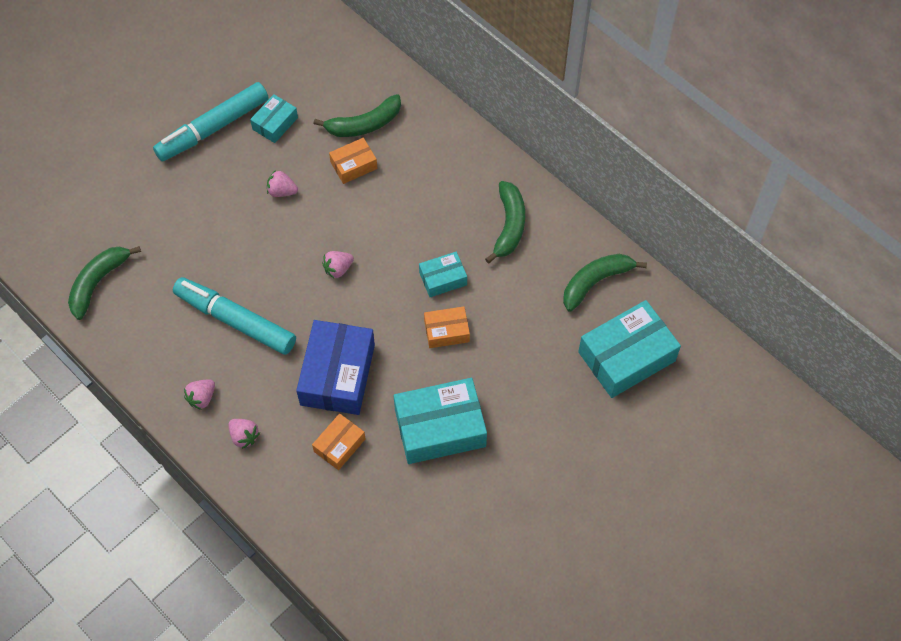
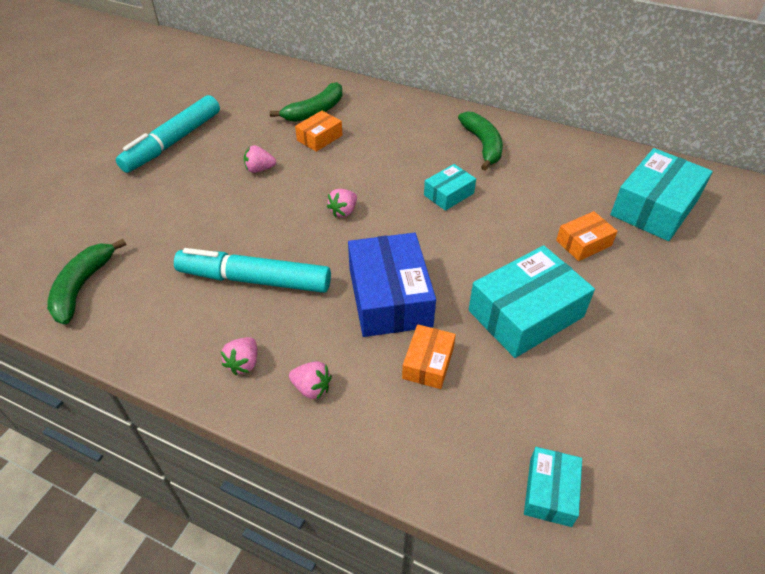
camera: 20 degrees left, 15 degrees down
turquoise box [250,94,298,143] -> turquoise box moved to [524,447,582,527]
orange box [424,306,470,348] -> orange box moved to [556,211,618,261]
green banana [563,254,647,312] -> none

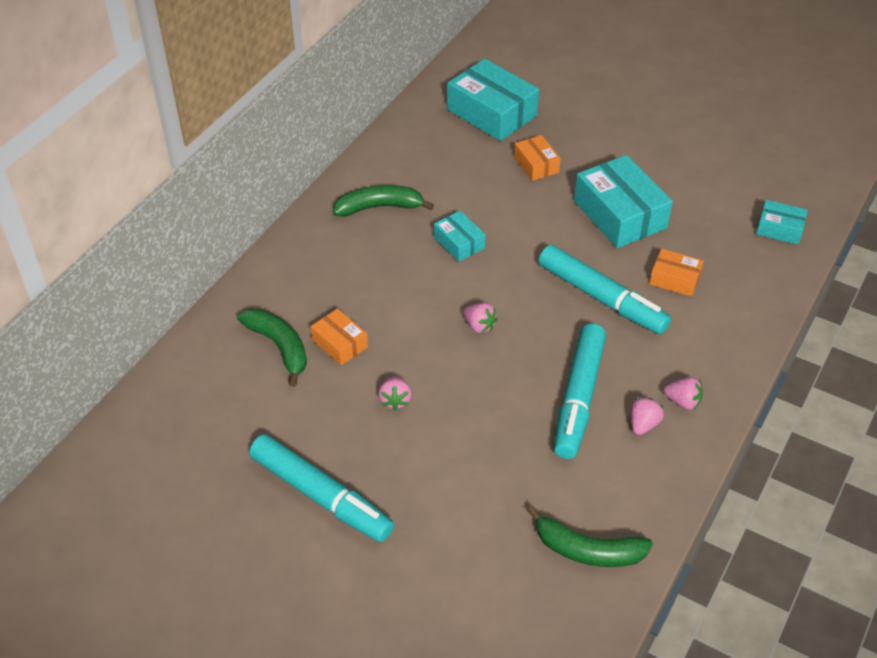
camera: 85 degrees left, 0 degrees up
pink strawberry [289,361,332,399] -> pink strawberry moved to [631,397,664,435]
blue box [348,233,436,337] -> turquoise marker [539,245,671,334]

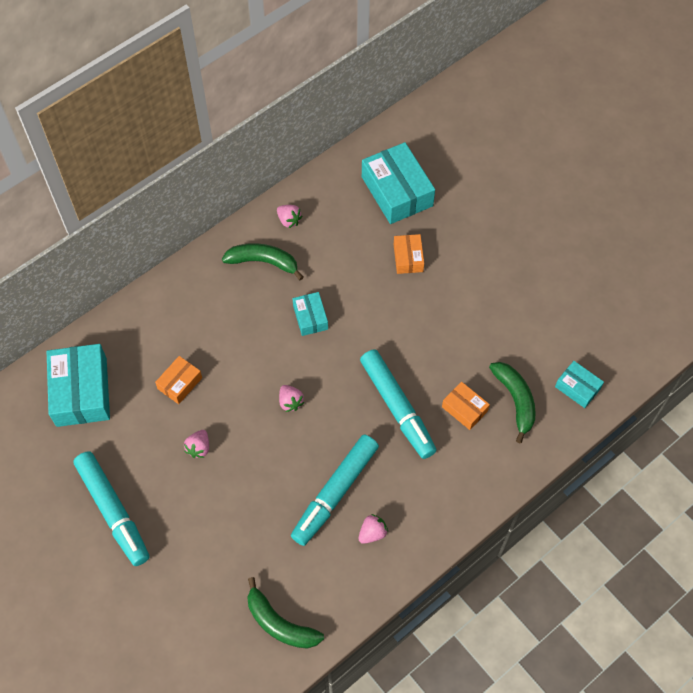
camera: 20 degrees right, 15 degrees up
green banana [237,309,307,387] -> green banana moved to [489,362,536,443]
orange box [311,309,368,366] -> orange box turned 60 degrees clockwise [155,356,202,404]
turquoise box [574,155,673,248] -> turquoise box moved to [47,344,110,427]
pink strawberry [664,377,703,410] -> pink strawberry moved to [277,205,302,228]

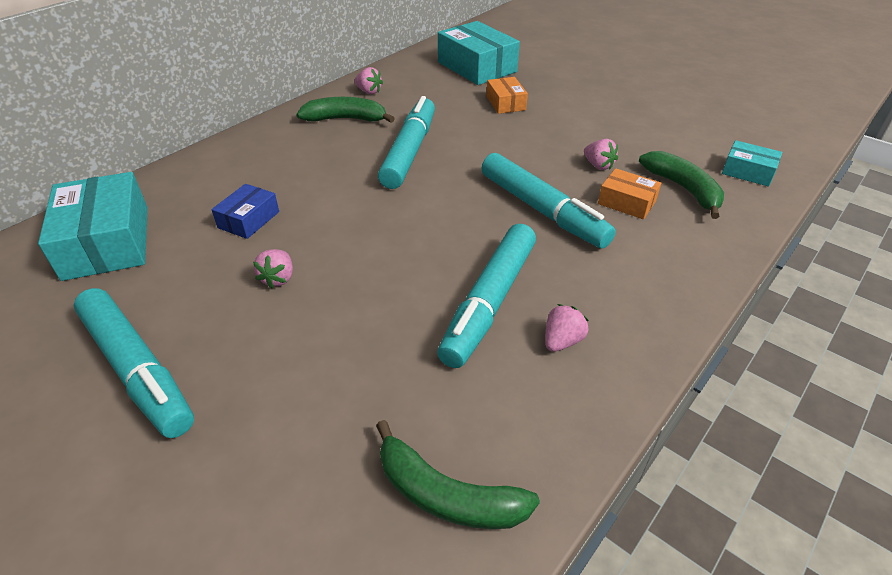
camera: 10 degrees left, 20 degrees down
orange box [155,356,202,404] -> blue box [211,184,279,239]
pink strawberry [279,385,304,412] -> pink strawberry moved to [584,139,618,170]
turquoise box [292,292,328,336] -> turquoise marker [378,96,435,189]

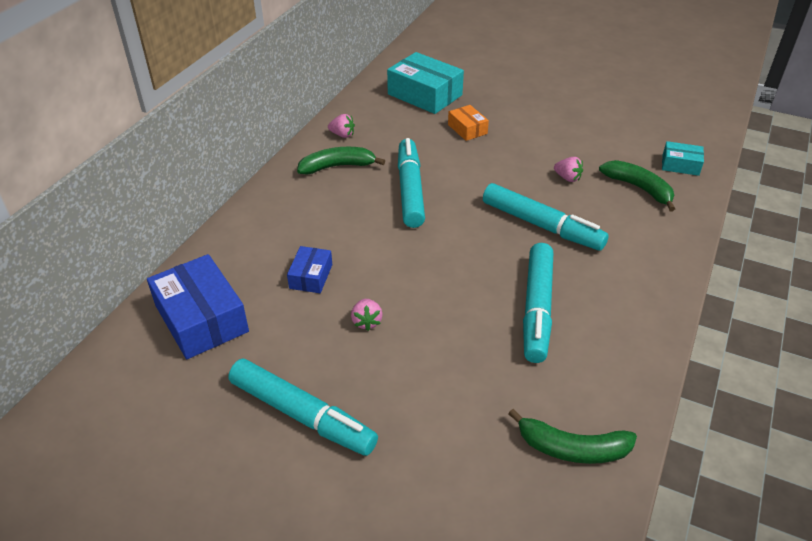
camera: 15 degrees left, 0 degrees up
turquoise box [38,172,148,281] -> blue box [147,254,249,359]
pink strawberry [545,304,589,352] -> none
orange box [598,168,661,219] -> none

